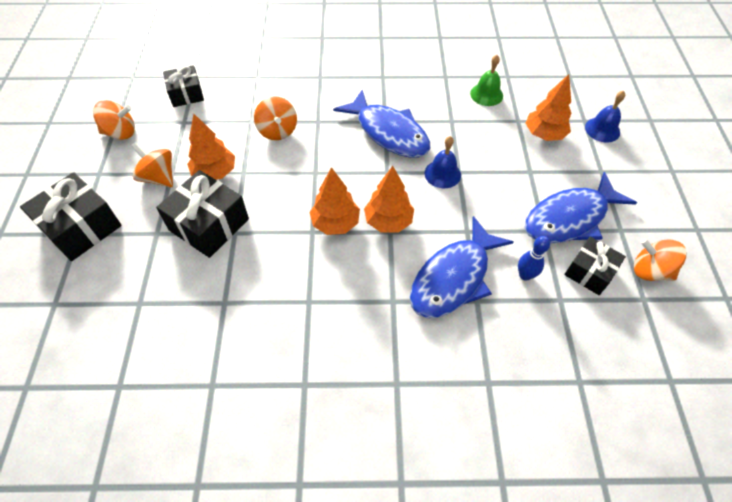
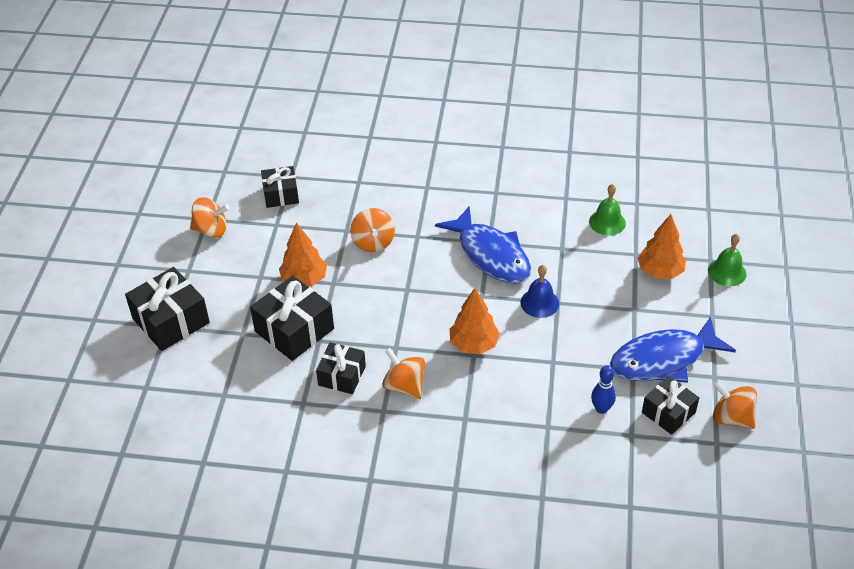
camera: 10 degrees right, 10 degrees down
orange spinning top [131,142,173,187] -> orange spinning top moved to [382,348,425,399]
orange tree [309,167,360,235] -> none
blue fish [410,216,513,318] -> none
blue bell [585,91,625,142] -> green bell [708,234,746,286]
none -> black gift [316,342,366,394]

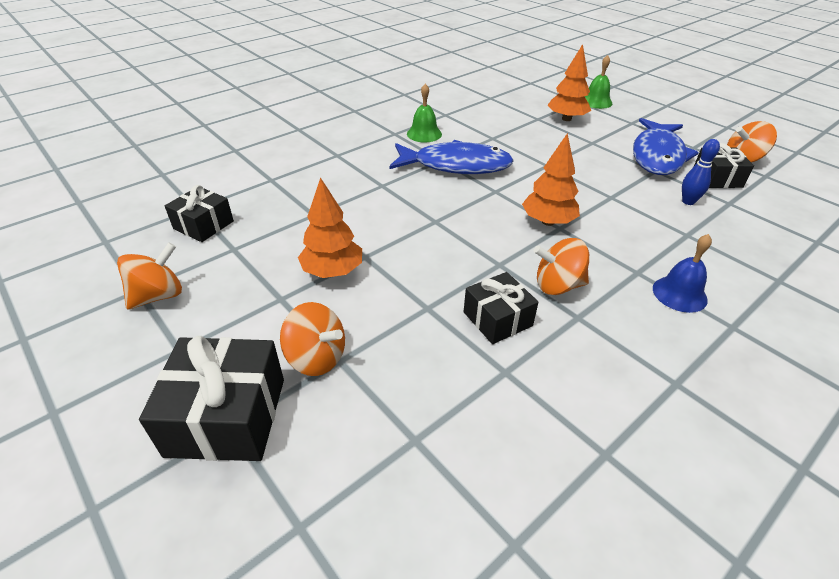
camera: 50 degrees left, 5 degrees down
black gift [250,276,334,361] -> none
orange spinning top [350,208,395,252] -> orange spinning top moved to [280,302,345,376]
blue bell [520,265,559,318] -> blue bell moved to [653,234,712,313]
green bell [589,184,626,235] -> green bell moved to [407,84,442,143]

